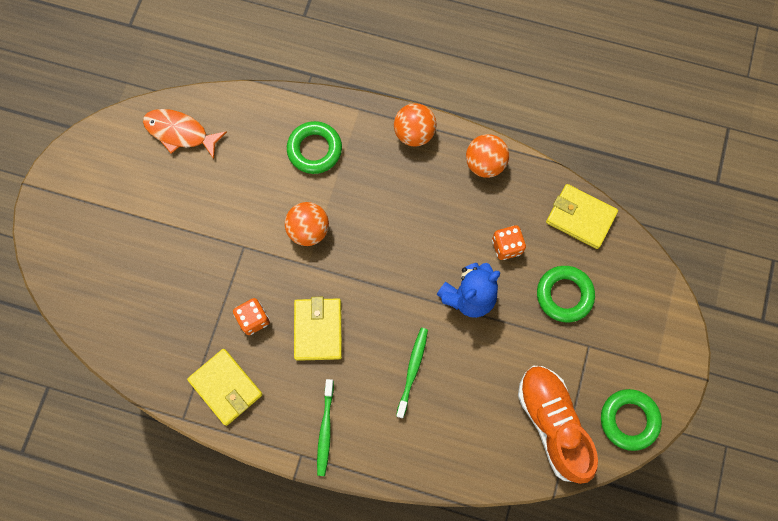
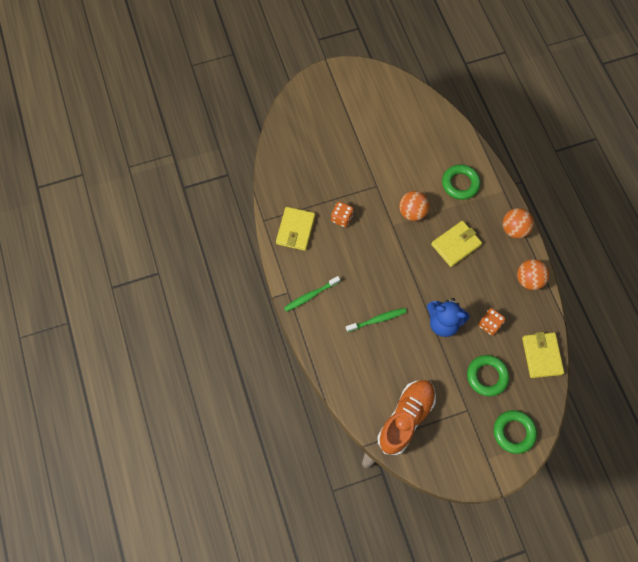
camera: 55 degrees right, 5 degrees down
orange fish [143,109,227,159] -> none
yellow wallet [294,297,342,361] -> yellow wallet moved to [431,221,482,267]
green ring [601,389,662,451] -> green ring moved to [494,410,537,454]

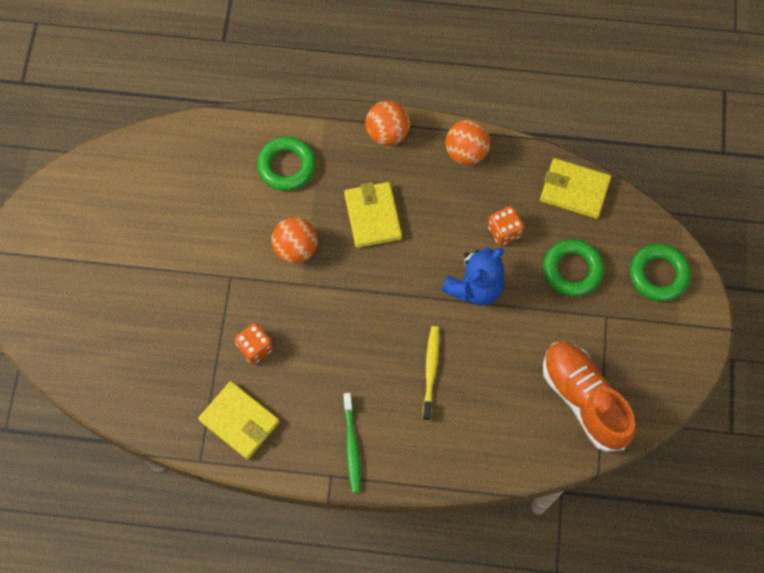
camera: 65 degrees left, 0 degrees up
green toothbrush [346,308,407,332] -> yellow toothbrush [422,326,439,420]

